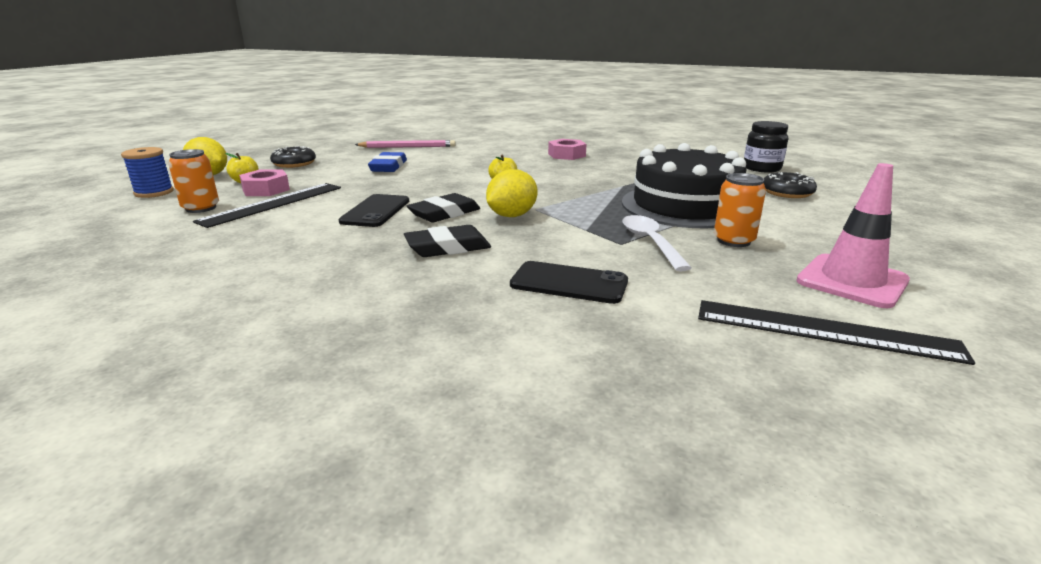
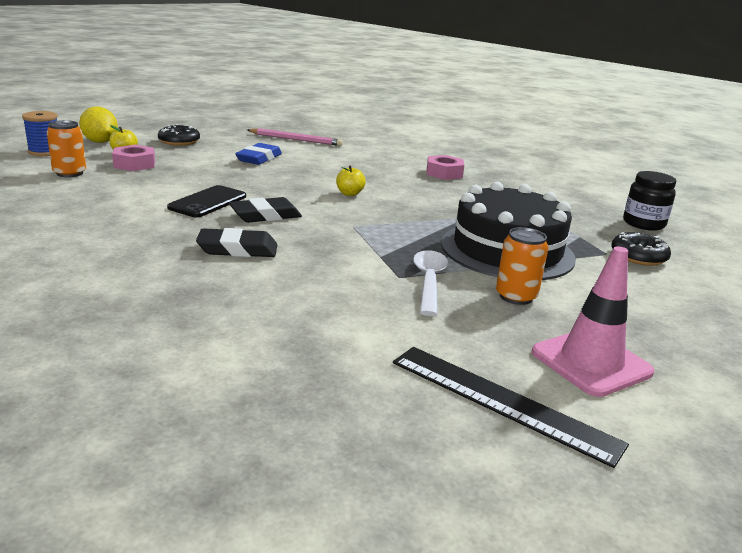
camera: 15 degrees right, 0 degrees up
black ruler [193,183,341,228] -> none
yellow lemon [486,169,538,217] -> none
black phone [510,261,628,304] -> none

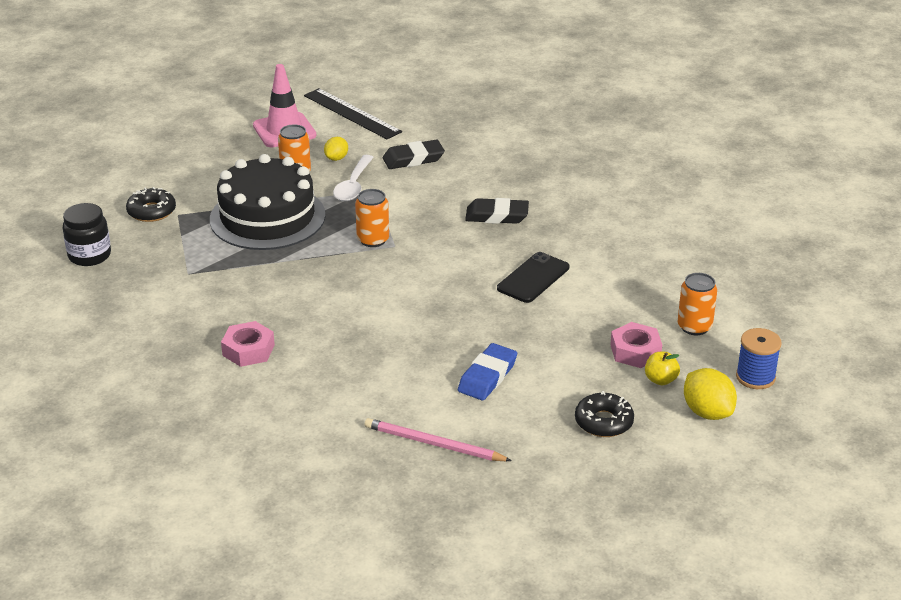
camera: 170 degrees left, 10 degrees up
black eraser [229,197,302,223] -> black eraser moved to [383,140,445,169]
yellow apple [336,165,366,196] -> none
none -> yellow lemon [324,137,348,161]
none -> orange can [355,189,389,247]

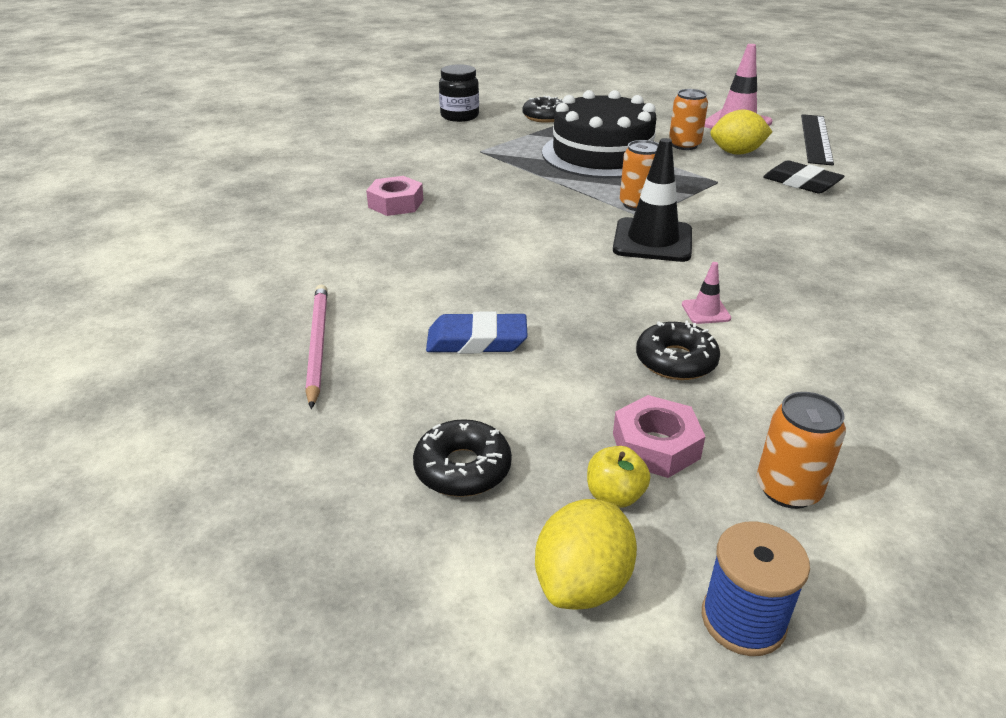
camera: 60 degrees right, 0 degrees up
yellow lemon [324,137,348,161] -> yellow lemon [711,109,773,155], size x1.67
white spoon [333,155,374,201] -> none
black eraser [465,198,529,224] -> none
black phone [497,252,569,303] -> pink traffic cone [682,262,731,324]
none -> black traffic cone [613,138,692,262]
none -> black donut [636,321,720,380]

